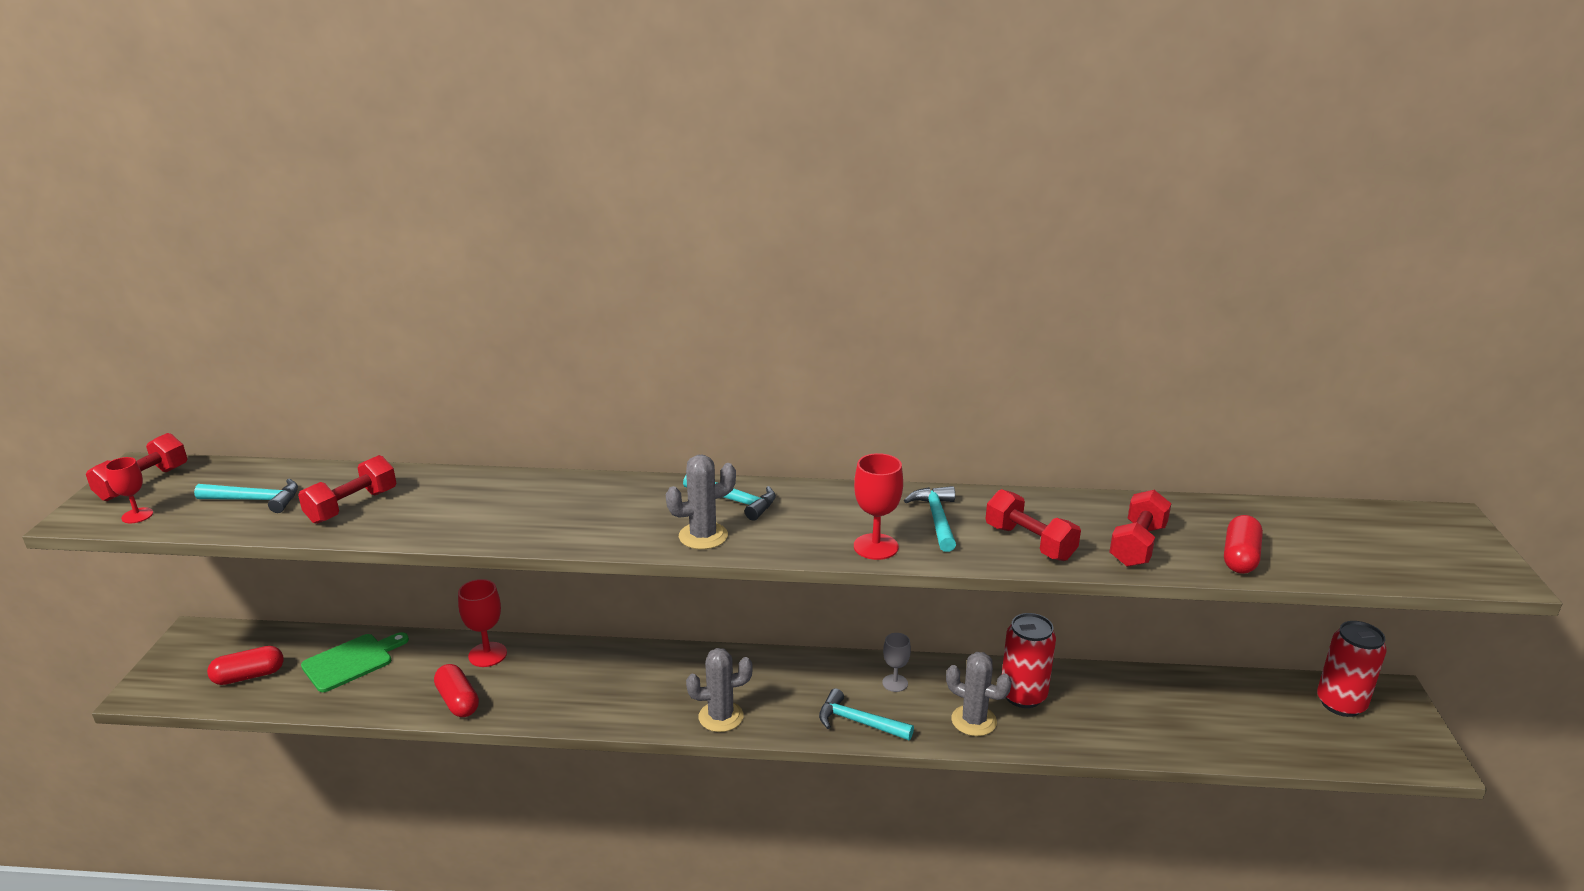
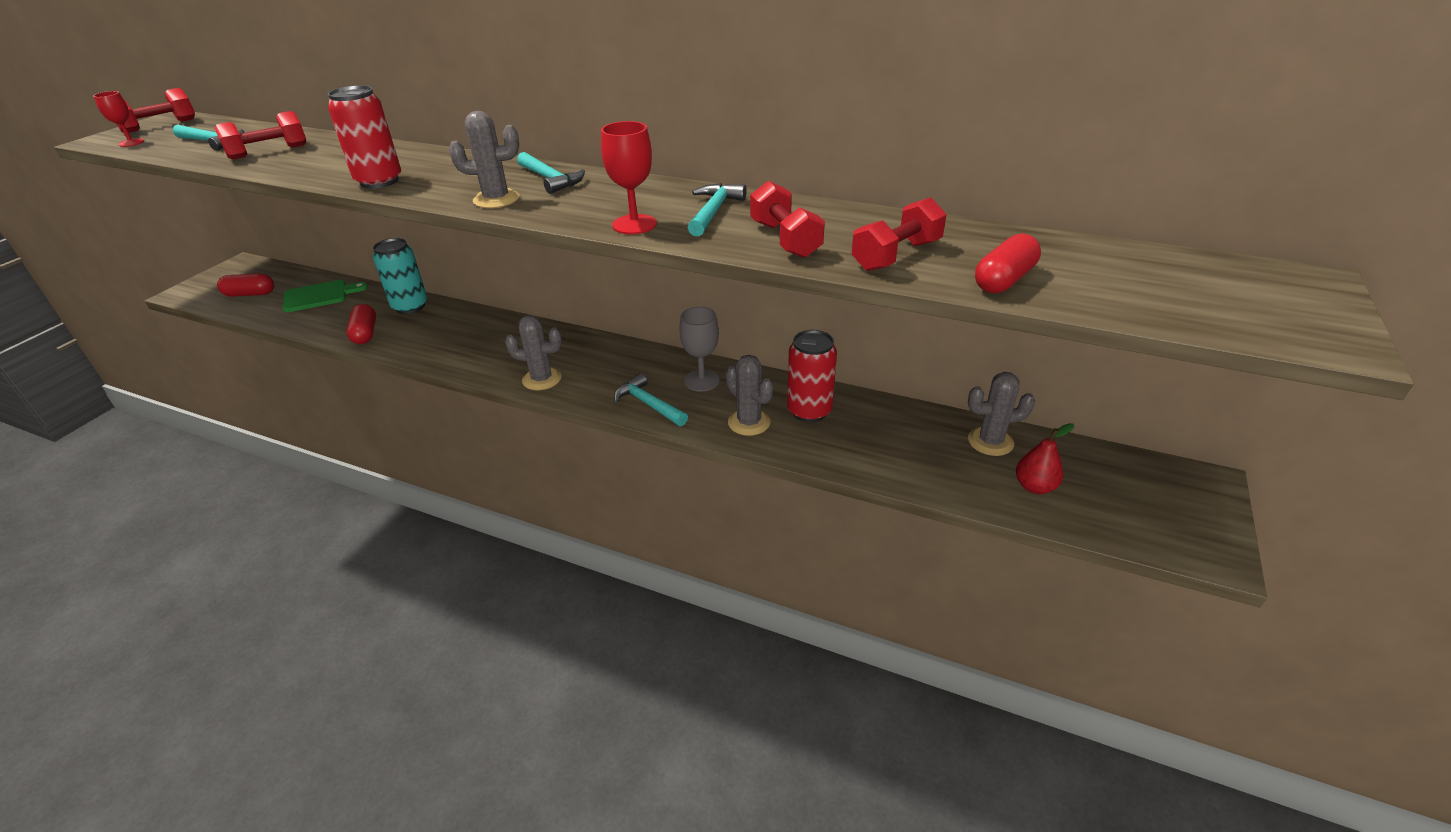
camera: 20 degrees right, 10 degrees up
red goblet [458,579,507,667] -> turquoise can [373,238,427,314]
grey goblet [882,633,911,692] -> grey goblet [679,307,720,392], size x1.52
red can [1317,621,1387,717] -> red can moved to [328,85,401,189]
none -> grey cactus [968,372,1035,456]
none -> red pear [1016,423,1074,494]

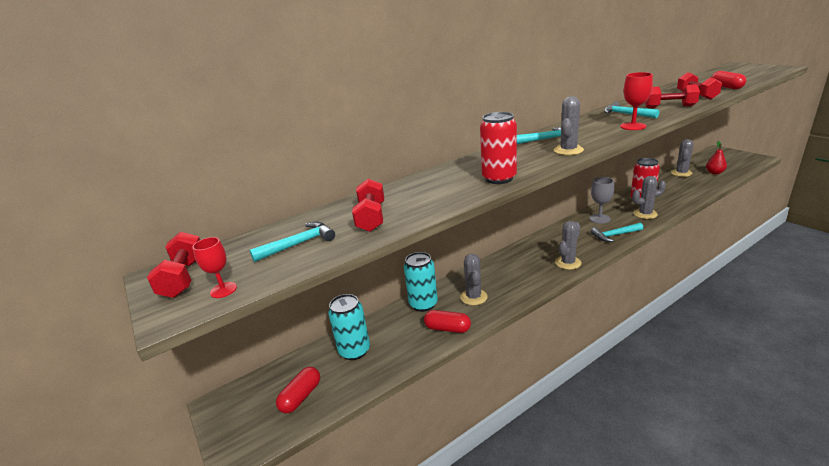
camera: 55 degrees left, 10 degrees down
green cutting board [282,280,368,312] -> turquoise can [328,294,370,360]
none -> grey cactus [460,254,488,305]

